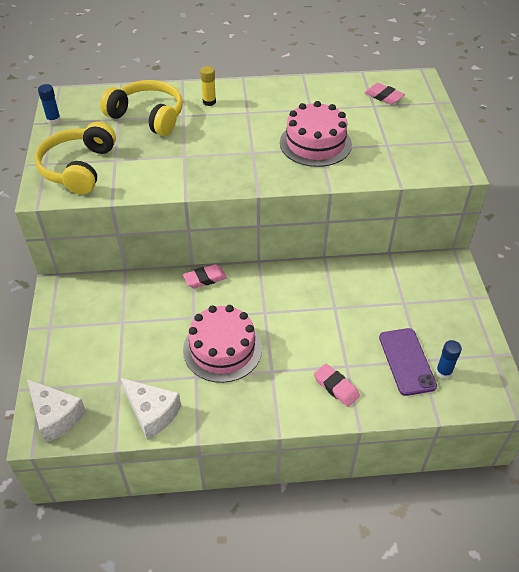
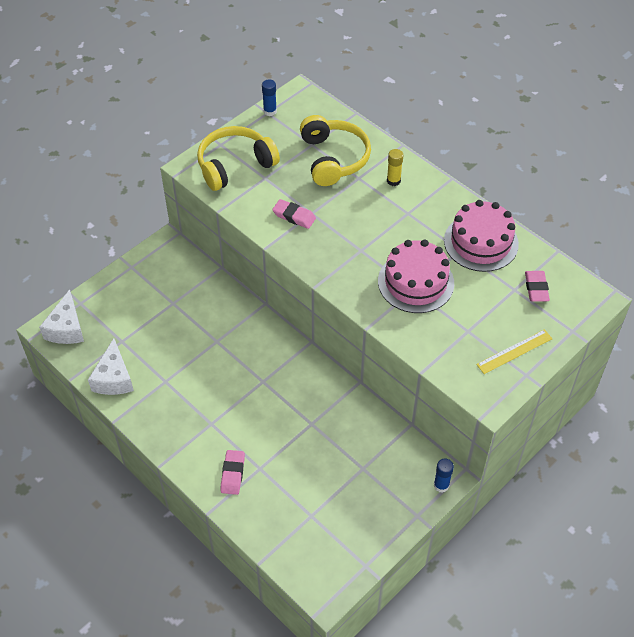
camera: 50 degrees right, 5 degrees up
pink eraser [183,264,227,288] -> pink eraser moved to [272,199,316,229]
pink cake [183,305,262,383] -> pink cake moved to [444,200,519,272]
purple phone [379,328,437,396] -> none
blue glue stick [436,340,462,379] -> blue glue stick moved to [434,458,454,493]
none -> yellow ruler [476,329,553,374]

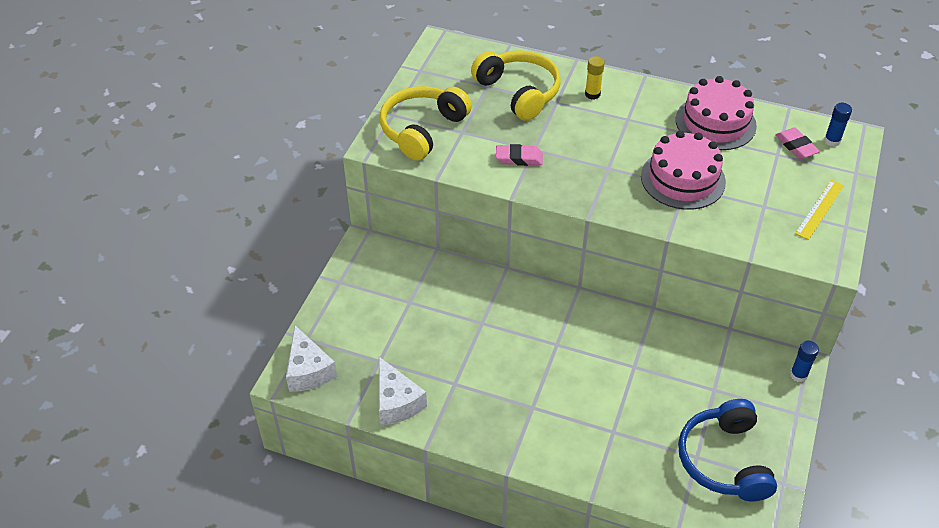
camera: 25 degrees left, 5 degrees down
pink eraser [220,450,245,495] -> none
blue glue stick [262,79,277,116] -> blue glue stick moved to [824,103,852,147]
none -> blue headphones [678,399,777,501]

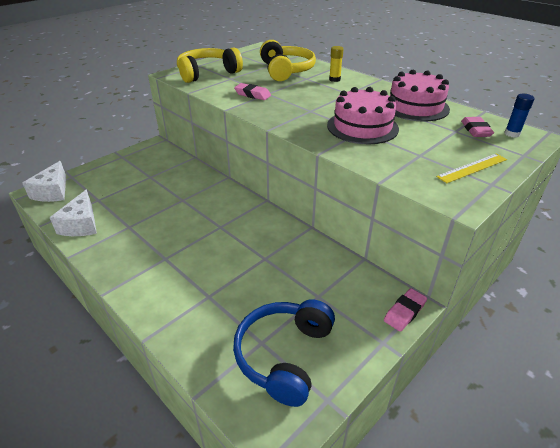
camera: 25 degrees right, 10 degrees down
blue glue stick [790,341,819,382] -> pink eraser [384,288,427,332]

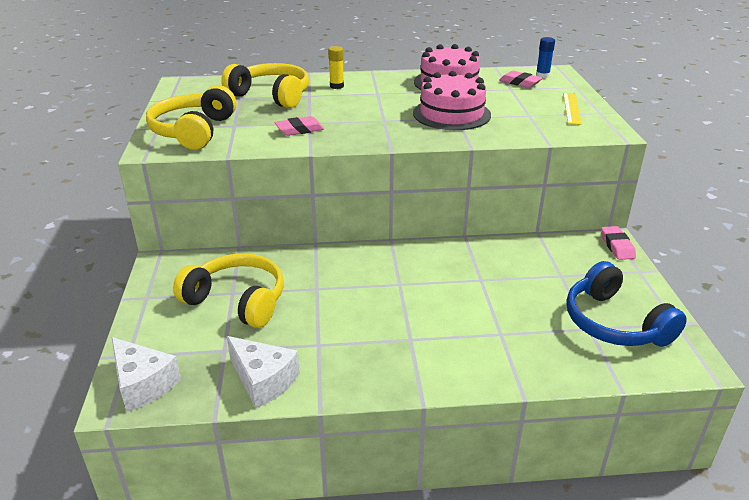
camera: 50 degrees left, 5 degrees down
none -> yellow headphones [173,253,284,328]

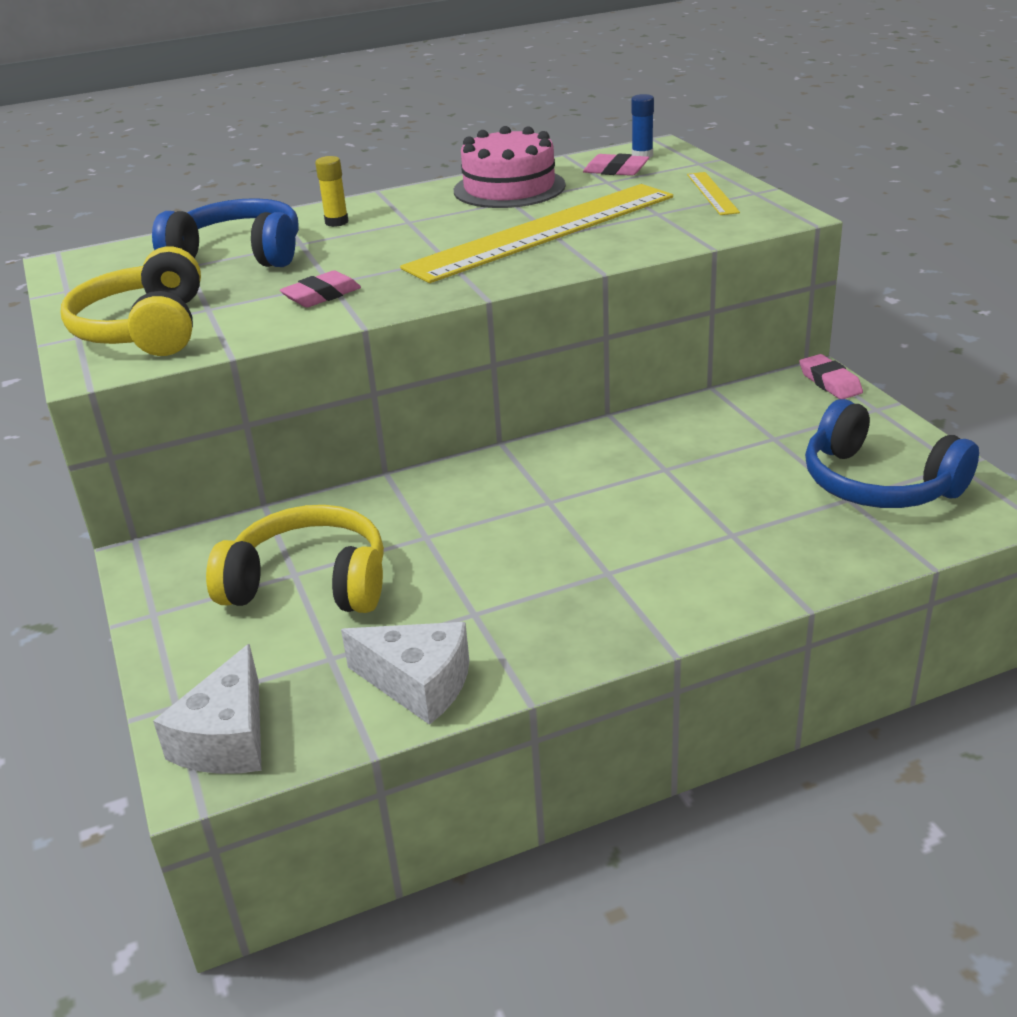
camera: 15 degrees left, 0 degrees up
white cheese [111,337,181,412] -> white cheese turned 75 degrees clockwise [153,644,262,774]
yellow headphones [221,63,309,108] -> blue headphones [152,198,299,267]
pink cake [413,71,491,130] -> yellow ruler [400,184,673,283]

